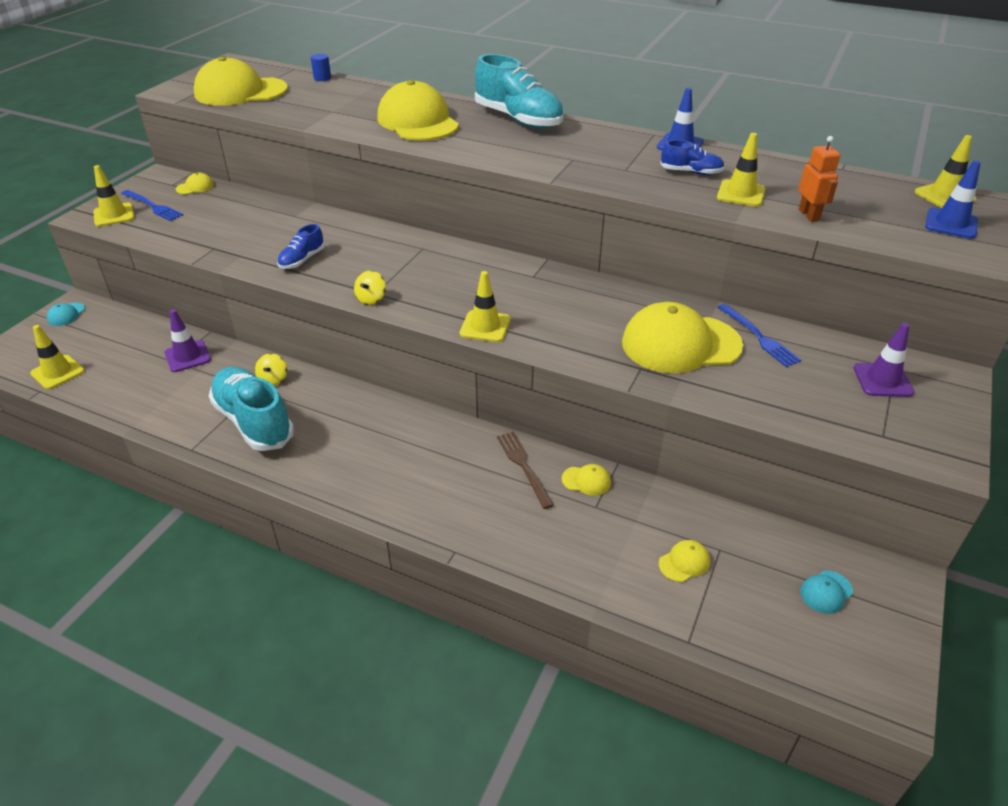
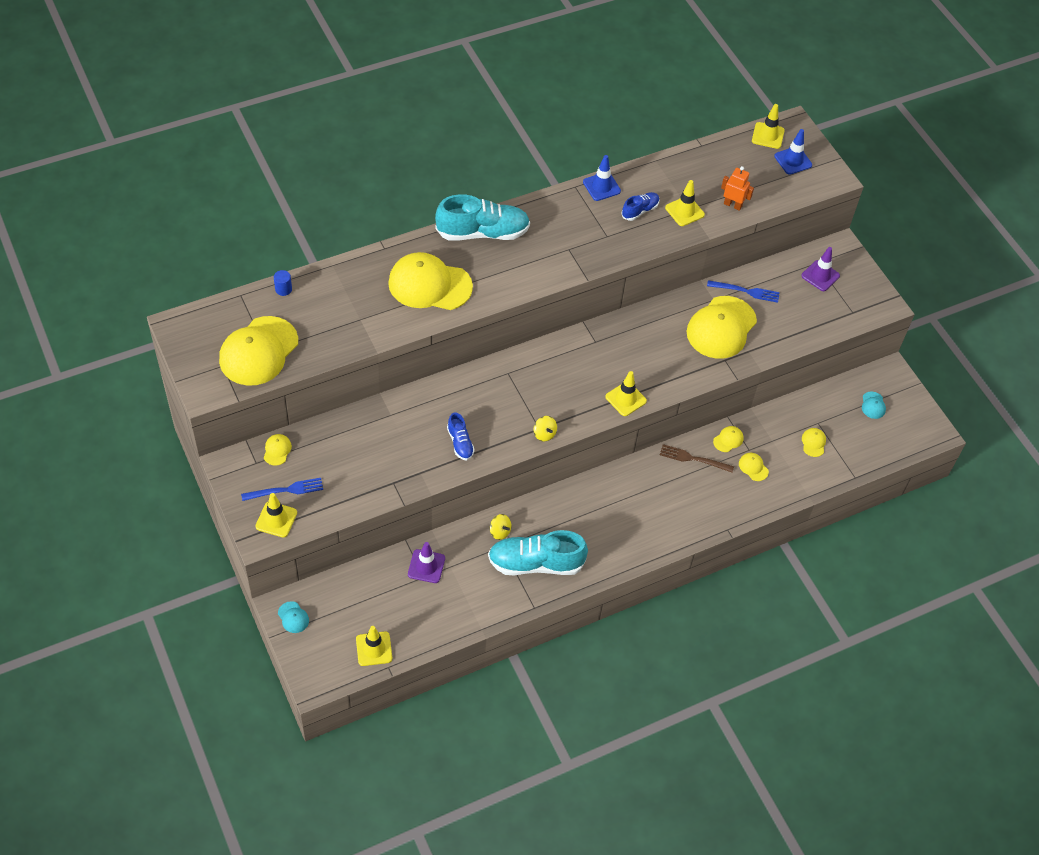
camera: 55 degrees left, 15 degrees up
none -> yellow cap [739,453,769,481]

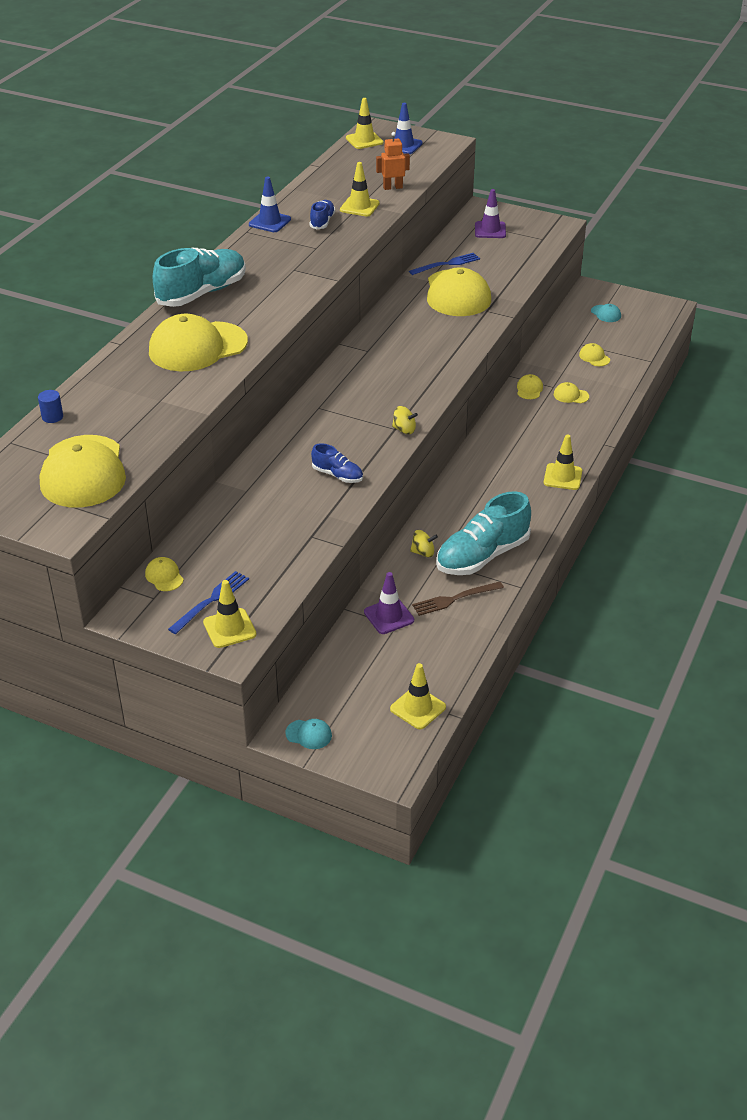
camera: 35 degrees left, 15 degrees down
yellow traffic cone [605,371,647,416] -> yellow traffic cone moved to [544,435,582,490]
brown fork [660,444,734,472] -> brown fork moved to [412,582,504,616]

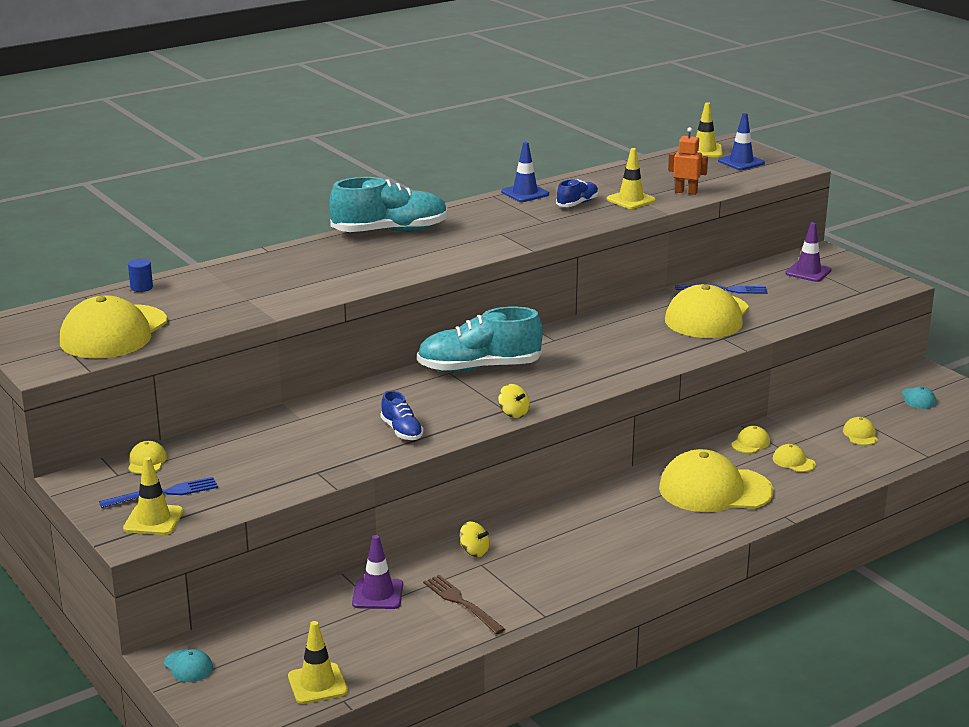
camera: 30 degrees right, 15 degrees down
yellow cap [149,314,248,371] -> yellow cap moved to [659,449,774,512]
brown fork [412,582,504,616] -> brown fork turned 45 degrees clockwise [423,575,505,634]
turquoise shoe [436,491,531,575] -> turquoise shoe moved to [417,306,543,372]
yellow traffic cone [544,435,582,490] -> none

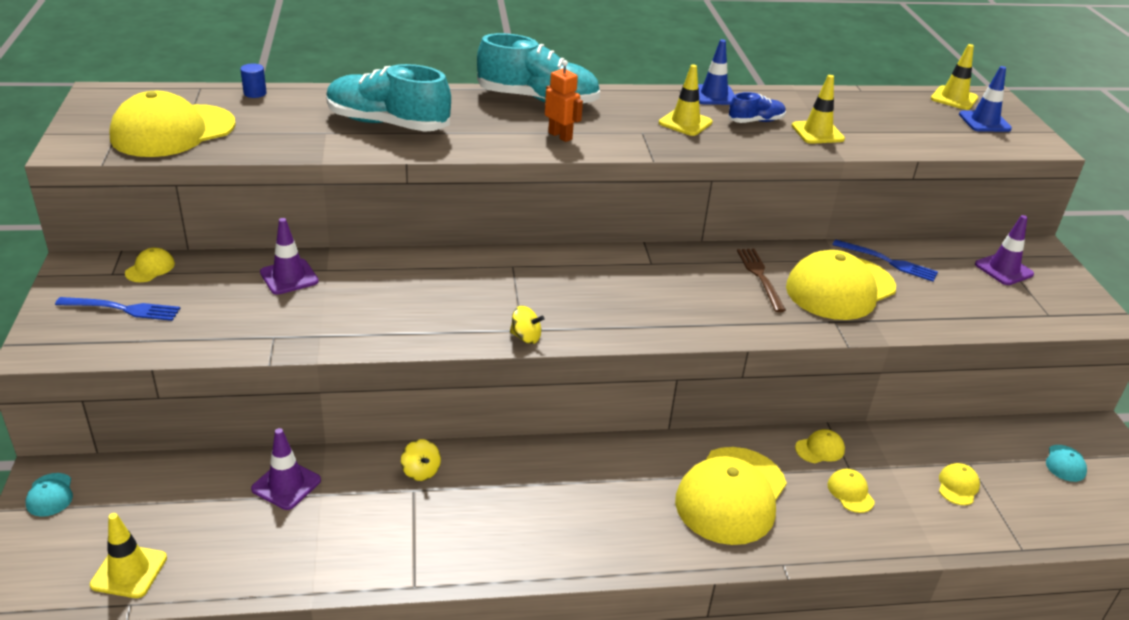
camera: 25 degrees right, 10 degrees up
yellow traffic cone [123,457,183,535] -> yellow traffic cone moved to [659,64,713,136]
blue shoe [380,391,423,440] -> none
turquoise shoe [417,306,543,372] -> turquoise shoe moved to [326,64,451,132]
brown fork [423,575,505,634] -> brown fork moved to [737,249,786,312]
yellow spinning top [498,384,530,418] -> yellow spinning top turned 60 degrees counterclockwise [510,306,545,344]
yellow cap [659,449,774,512] -> yellow cap turned 90 degrees counterclockwise [675,447,787,545]
orange robot [668,127,708,195] -> orange robot moved to [545,60,583,142]
none -> purple traffic cone [260,218,319,295]

